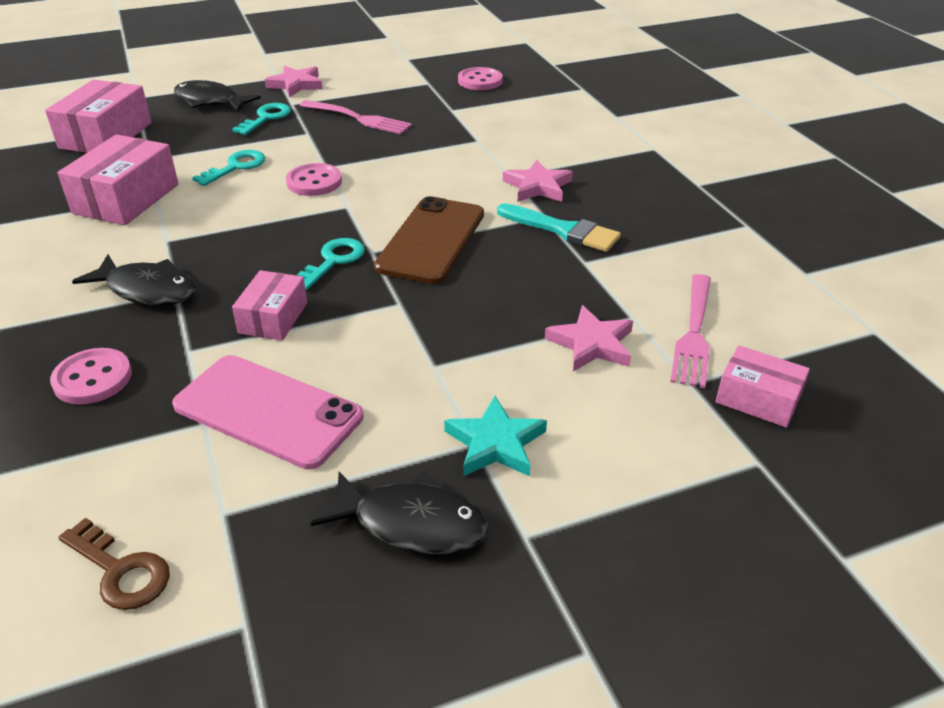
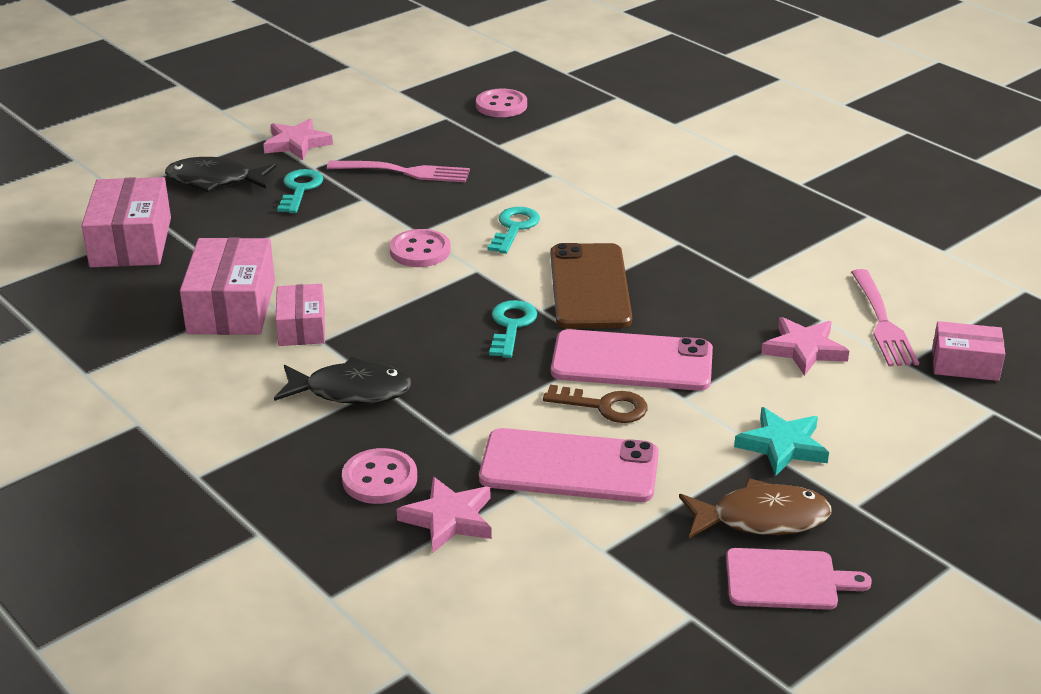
camera: 20 degrees left, 5 degrees down
brown key [58,518,170,610] -> brown key moved to [543,385,648,423]
turquoise key [192,150,265,186] -> turquoise key moved to [488,207,540,254]
pink box [232,270,307,341] -> pink box moved to [275,284,325,346]
black fish [310,472,488,555] -> brown fish [679,478,832,538]
turquoise brush [497,203,621,252] -> none
pink star [503,160,573,202] -> pink star moved to [396,477,492,553]
none -> pink phone [551,329,713,391]
none -> pink cutting board [726,548,872,610]

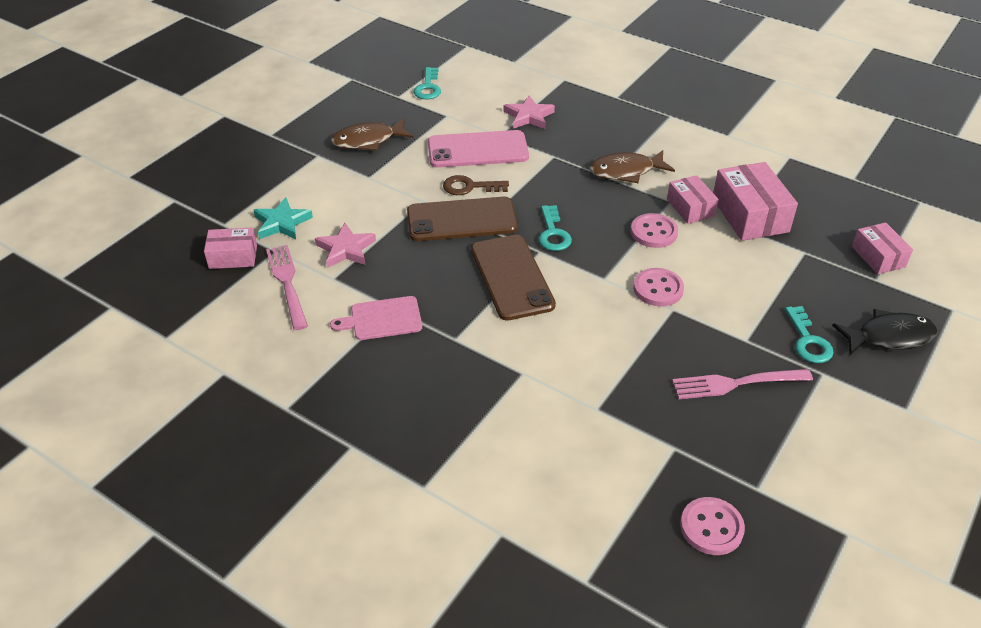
camera: 165 degrees right, 10 degrees up
pink box [81,177,171,267] -> pink box [852,222,913,274], size x0.61
pink star [263,119,333,160] -> none
black fish [274,357,412,404] -> brown fish [590,150,675,183]
pink button [342,448,417,504] -> pink button moved to [631,213,678,248]
turquoise key [488,207,540,254] -> turquoise key moved to [414,67,441,99]
pink phone [551,329,713,391] -> brown phone [407,197,518,241]
pink cutting board [726,548,872,610] -> pink cutting board moved to [330,296,422,340]
turquoise star [734,407,829,476] -> turquoise star moved to [254,197,313,239]

